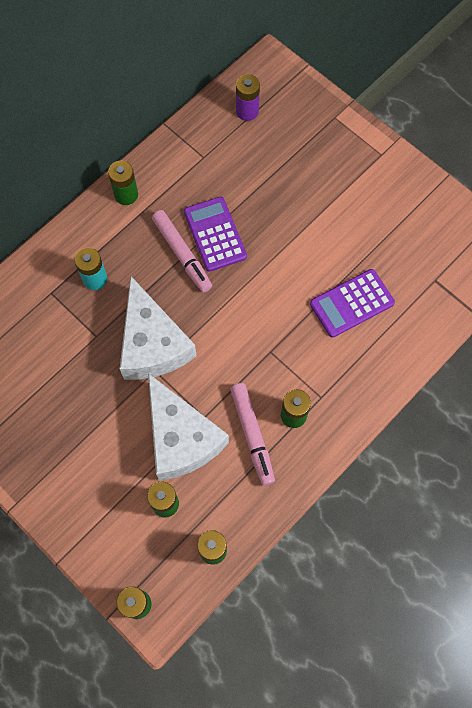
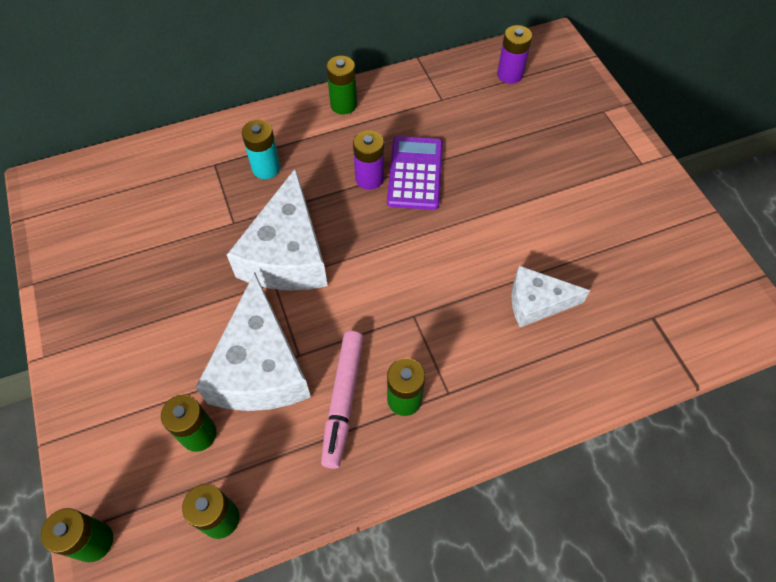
camera: 25 degrees right, 10 degrees down
pink marker [152,210,212,293] -> purple battery [353,130,384,190]
purple calculator [310,269,395,338] -> white cheese [511,266,590,327]

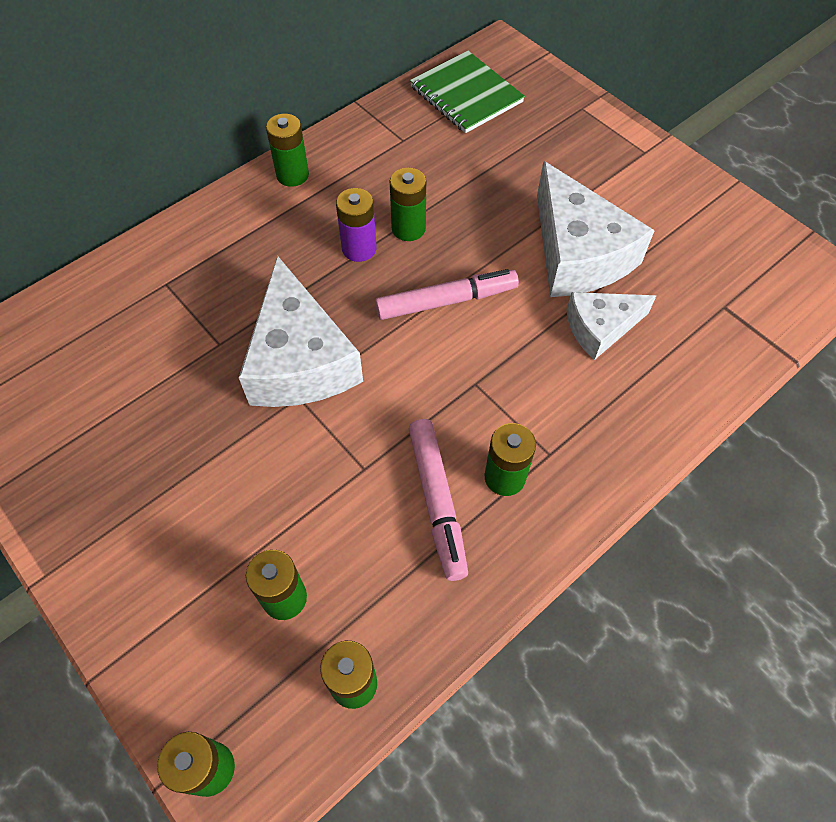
camera: 20 degrees left, 0 degrees up
white cheese [196,272,311,411] -> white cheese moved to [537,161,655,297]
turquoise battery [242,120,280,179] -> none
purple calculator [387,136,443,210] -> green battery [390,168,426,241]
purple battery [497,25,532,84] -> green notebook [410,51,525,133]
none -> pink marker [375,269,519,320]

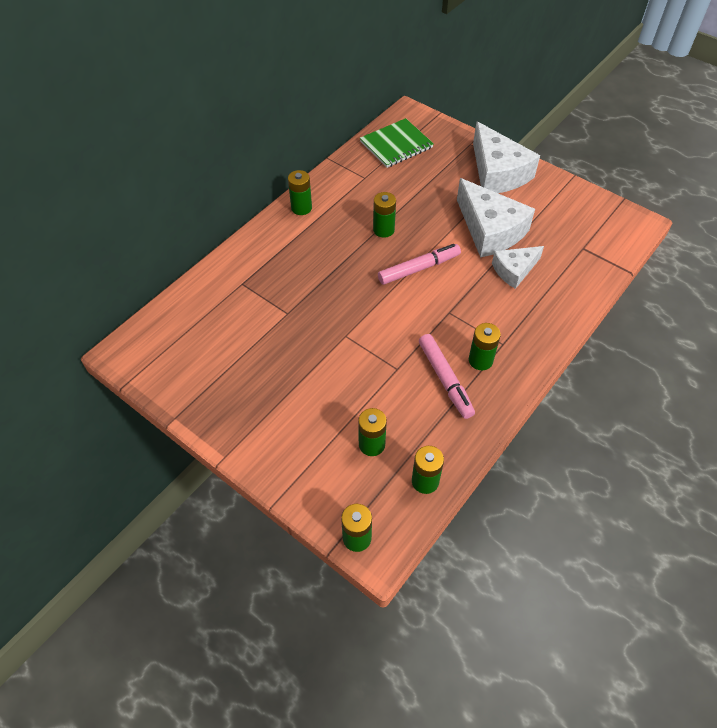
camera: 10 degrees left, 5 degrees down
white cheese [239,256,363,407] -> white cheese moved to [473,122,540,193]
purple battery [336,188,377,262] -> none
green notebook [410,51,525,133] -> green notebook turned 75 degrees counterclockwise [360,118,434,168]

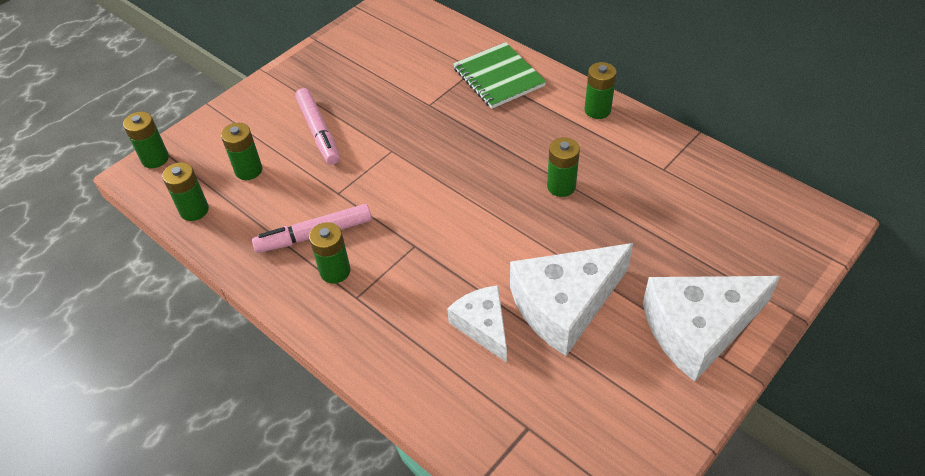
camera: 95 degrees right, 5 degrees down
green notebook [360,118,434,168] -> green notebook moved to [453,42,546,109]
pink marker [378,244,461,285] -> pink marker moved to [295,88,340,165]

